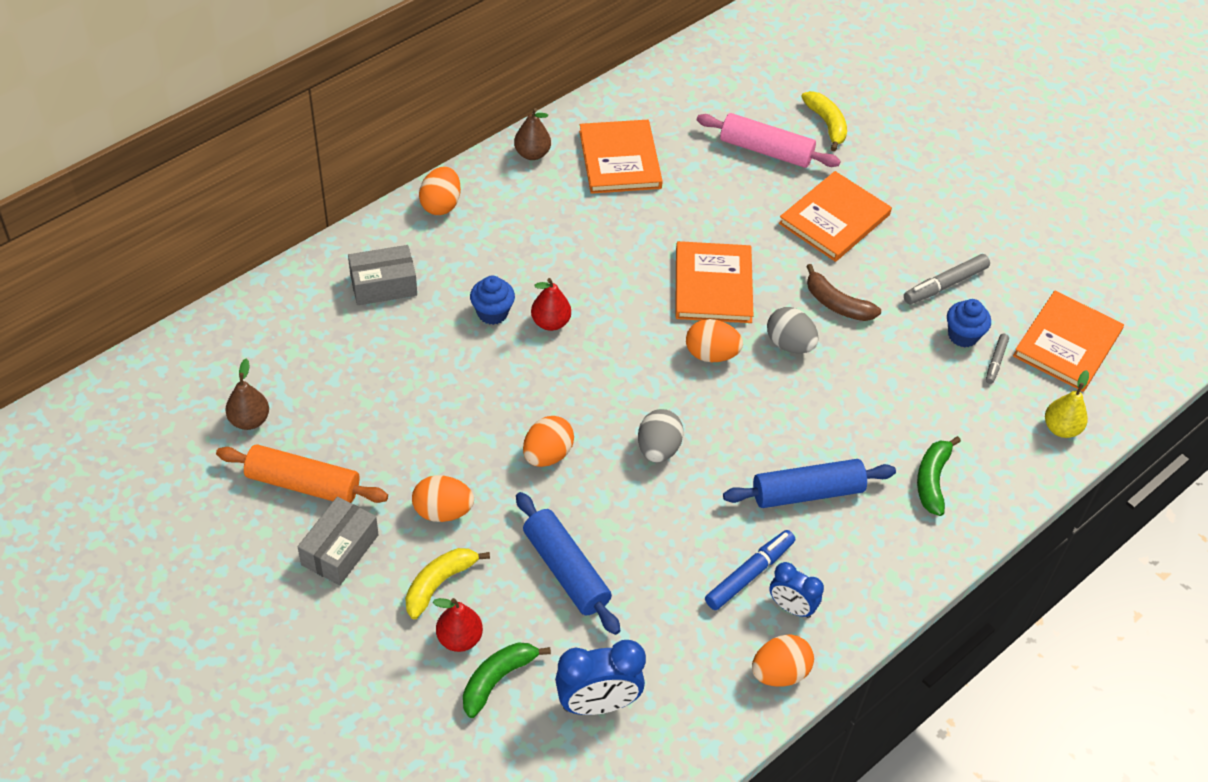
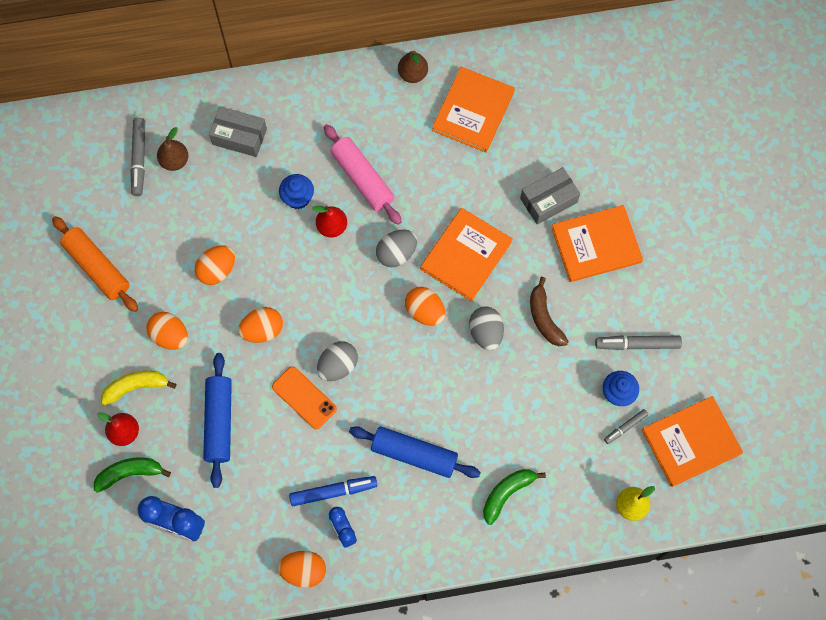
camera: 35 degrees right, 20 degrees up
brown pear [225,359,269,430] -> brown pear moved to [157,127,188,171]
grey box [298,497,379,585] -> grey box moved to [520,167,580,225]
orange egg [419,166,461,215] -> orange egg moved to [195,245,235,285]
pink rolling pin [697,113,841,168] -> pink rolling pin moved to [324,124,402,225]
yellow banana [801,91,847,152] -> none
none -> grey marker [130,118,145,196]
none -> orange phone [272,366,337,429]
none -> grey egg [376,230,417,267]

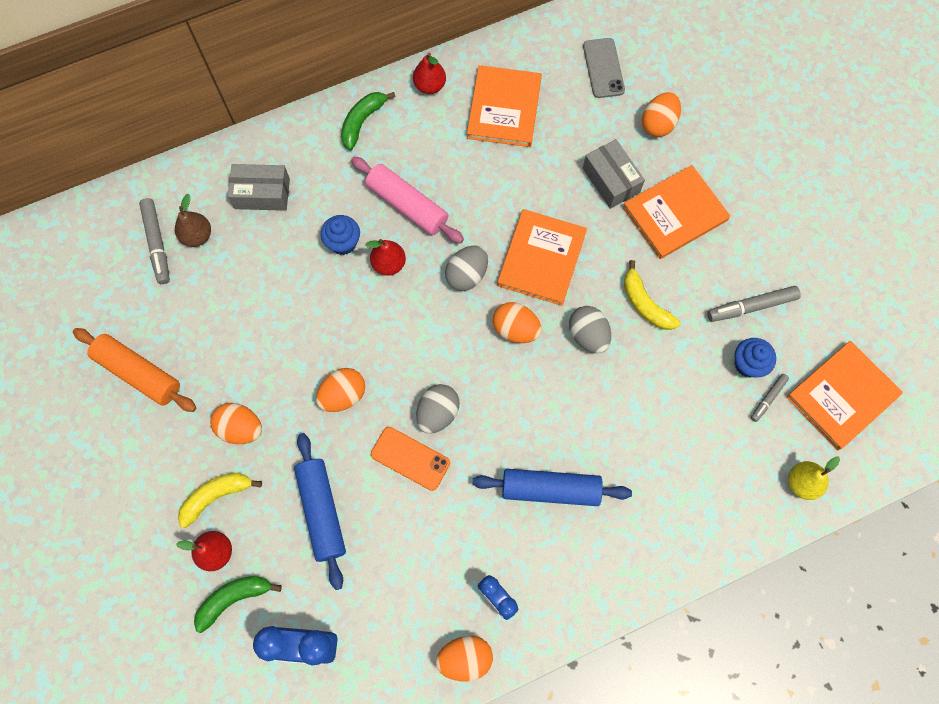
camera: 15 degrees left, 0 degrees up
orange egg [195,245,235,285] -> orange egg moved to [642,92,681,137]
blue marker [289,476,377,506] -> none
brown pear [398,51,428,83] -> red pear [413,52,446,94]
green banana [483,469,546,525] -> green banana moved to [341,92,396,150]
grey box [520,167,580,225] -> grey box turned 75 degrees counterclockwise [583,139,645,209]
brown banana [530,277,569,346] -> yellow banana [624,260,681,330]
none -> grey phone [583,38,625,98]

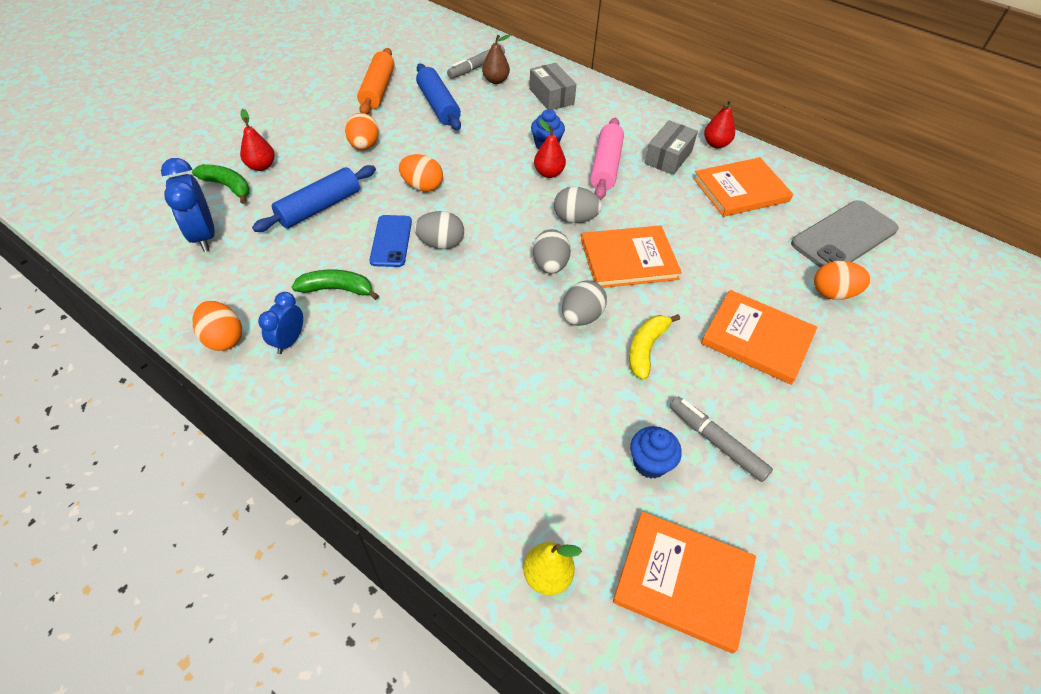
camera: 60 degrees right, 20 degrees down
yellow banana [178,473,262,528] -> none
green banana [341,92,396,150] -> green banana moved to [292,270,379,300]
orange phone [371,427,450,491] -> blue phone [369,215,412,267]
blue rolling pin [472,469,632,506] -> blue rolling pin moved to [416,64,461,130]
orange egg [493,302,542,343] -> grey egg [533,229,571,274]
grey phone [583,38,625,98] -> grey phone [791,200,898,268], size x1.63
grey box [583,139,645,209] -> grey box moved to [645,120,698,175]
grey marker [751,374,789,422] -> none

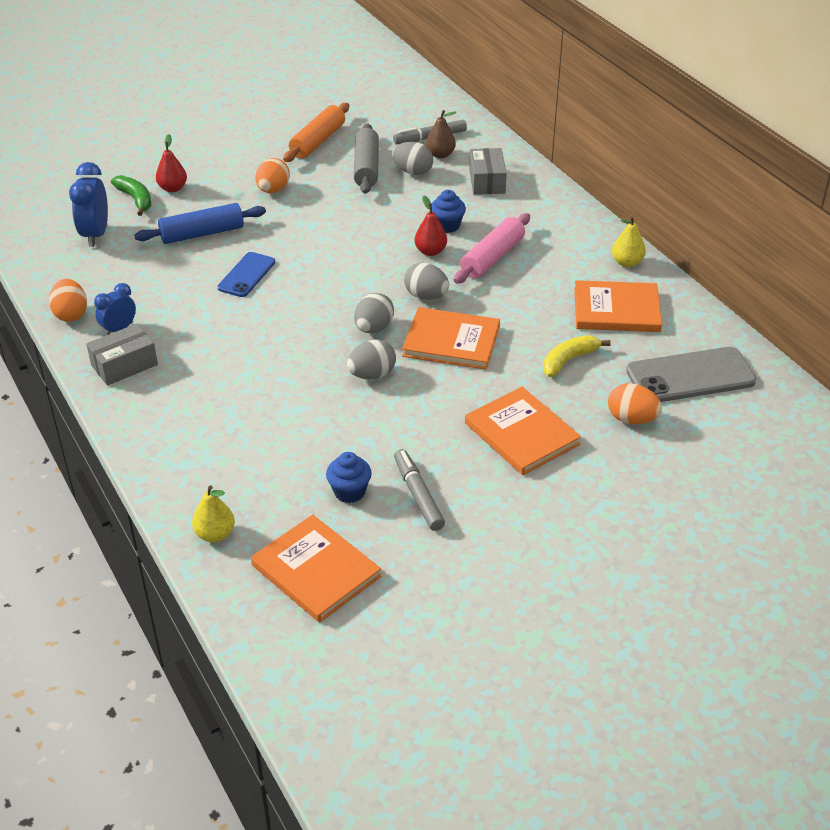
camera: 25 degrees right, 10 degrees down
green banana [292,270,379,300] -> none
orange egg [399,154,443,192] -> none
grey egg [414,211,464,249] -> grey egg moved to [392,142,433,175]
blue rolling pin [416,64,461,130] -> grey rolling pin [354,123,379,194]
yellow banana [629,314,680,380] -> yellow banana moved to [543,335,611,377]
grey box [645,120,698,175] -> grey box moved to [86,324,158,386]
red pear [704,99,735,148] -> yellow pear [612,216,646,267]

